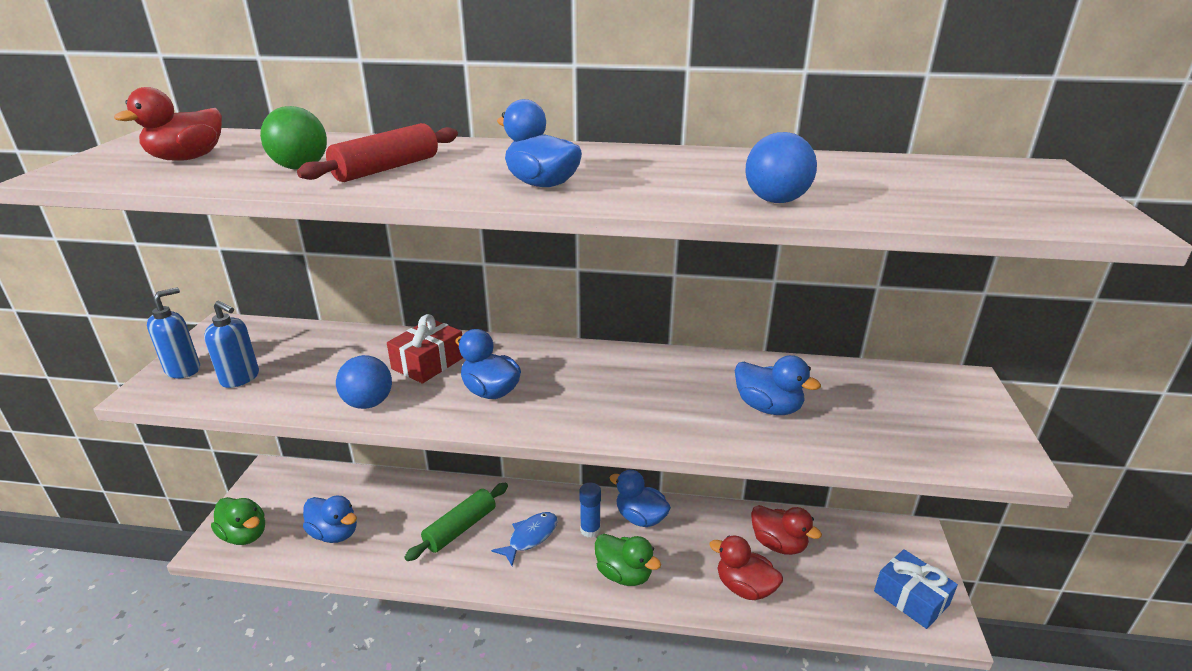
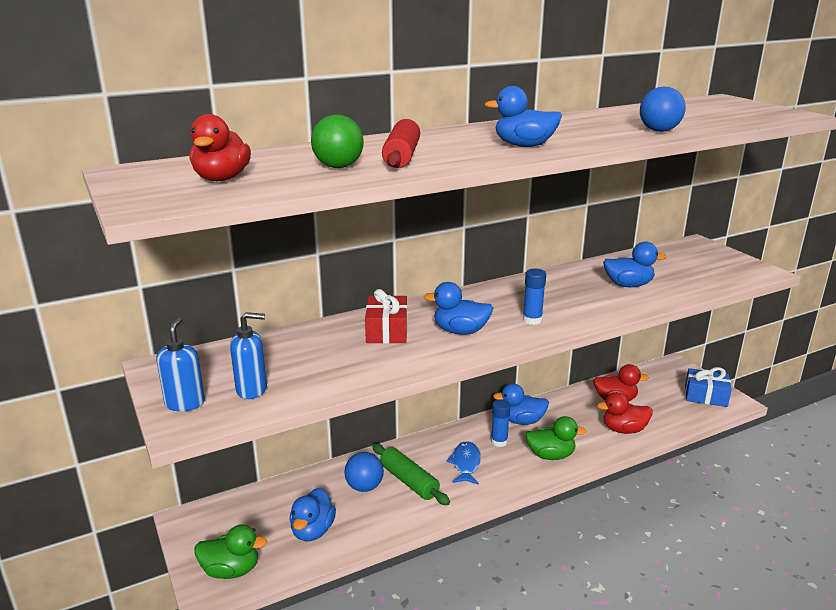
camera: 35 degrees left, 5 degrees down
blue duck [303,495,357,543] -> blue duck turned 105 degrees clockwise [289,488,336,541]
blue ball [336,355,392,409] -> blue ball moved to [344,452,384,492]
green rolling pin [404,483,508,561] -> green rolling pin turned 45 degrees counterclockwise [372,444,450,505]
none -> blue glue stick [523,269,546,325]

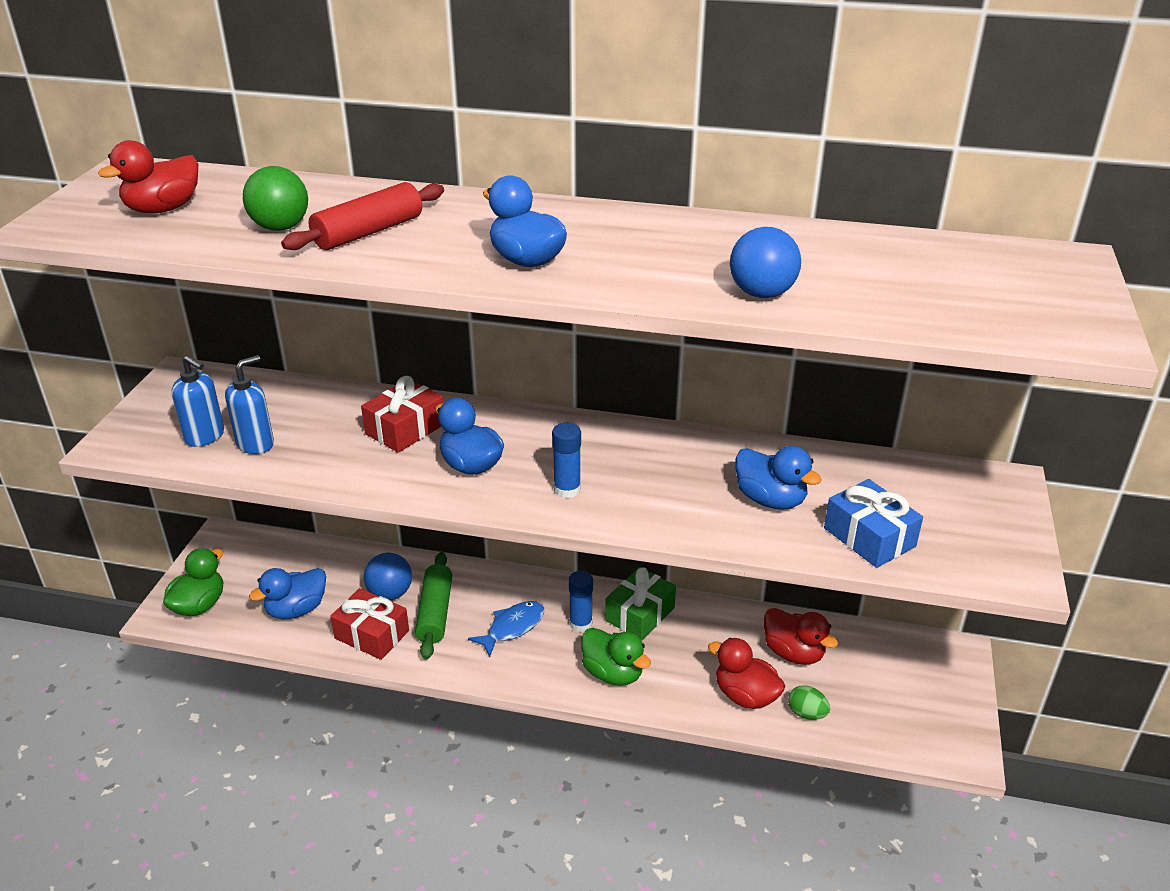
camera: 40 degrees right, 10 degrees up
blue soap dispenser [156,317,205,411] -> blue soap dispenser moved to [225,355,274,454]
green duck [195,524,267,579] -> green duck turned 105 degrees counterclockwise [163,548,223,616]
blue duck [493,383,549,425] -> green gift [605,567,676,641]
blue gift [685,367,732,407] -> blue gift moved to [824,479,923,568]
none -> red gift [330,588,409,660]
none -> green egg [788,685,830,720]

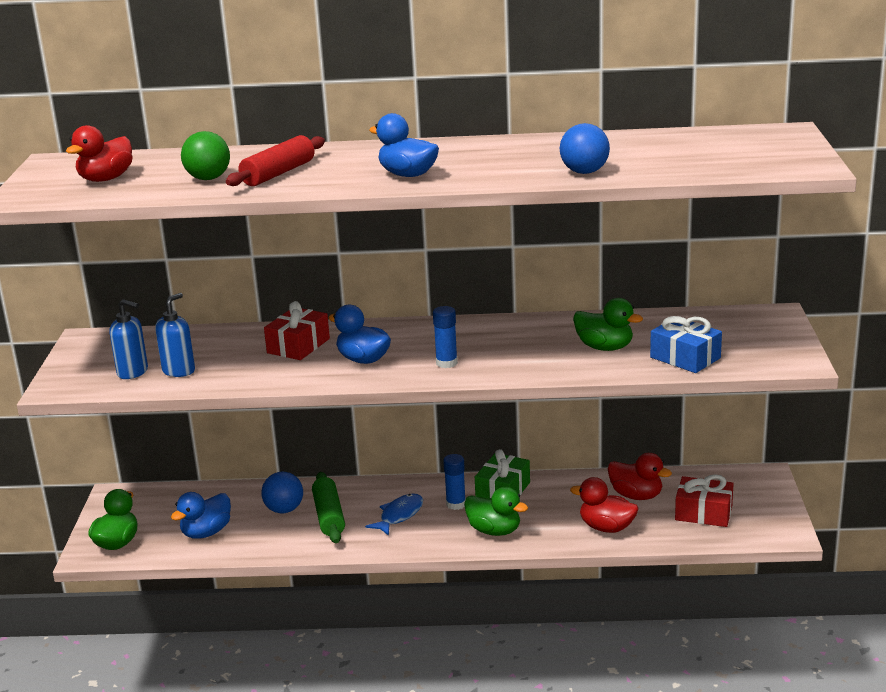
camera: 10 degrees left, 10 degrees down
red gift [330,588,409,660] -> red gift moved to [675,474,734,527]
blue duck [735,446,822,510] -> green duck [573,298,643,351]
green egg [788,685,830,720] -> none

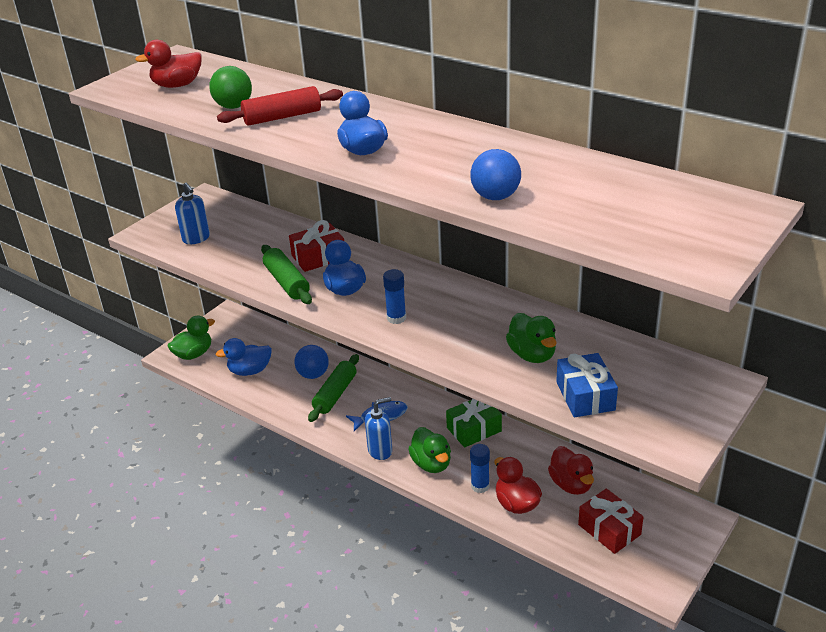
camera: 35 degrees right, 10 degrees up
blue soap dispenser [155,293,195,377] -> blue soap dispenser moved to [365,397,392,460]
blue glue stick [443,454,466,510] -> blue glue stick moved to [470,444,490,493]
none -> green rolling pin [261,245,312,304]

